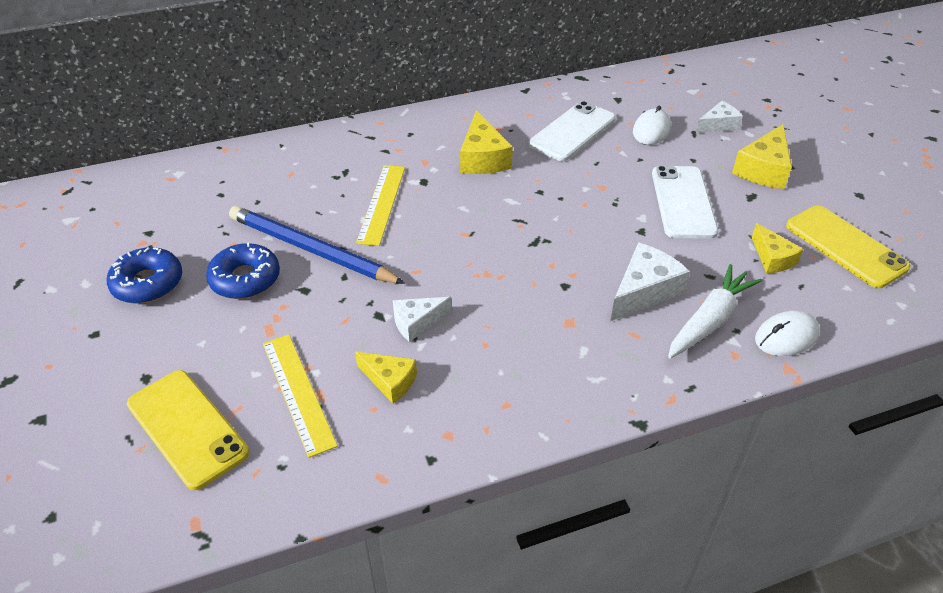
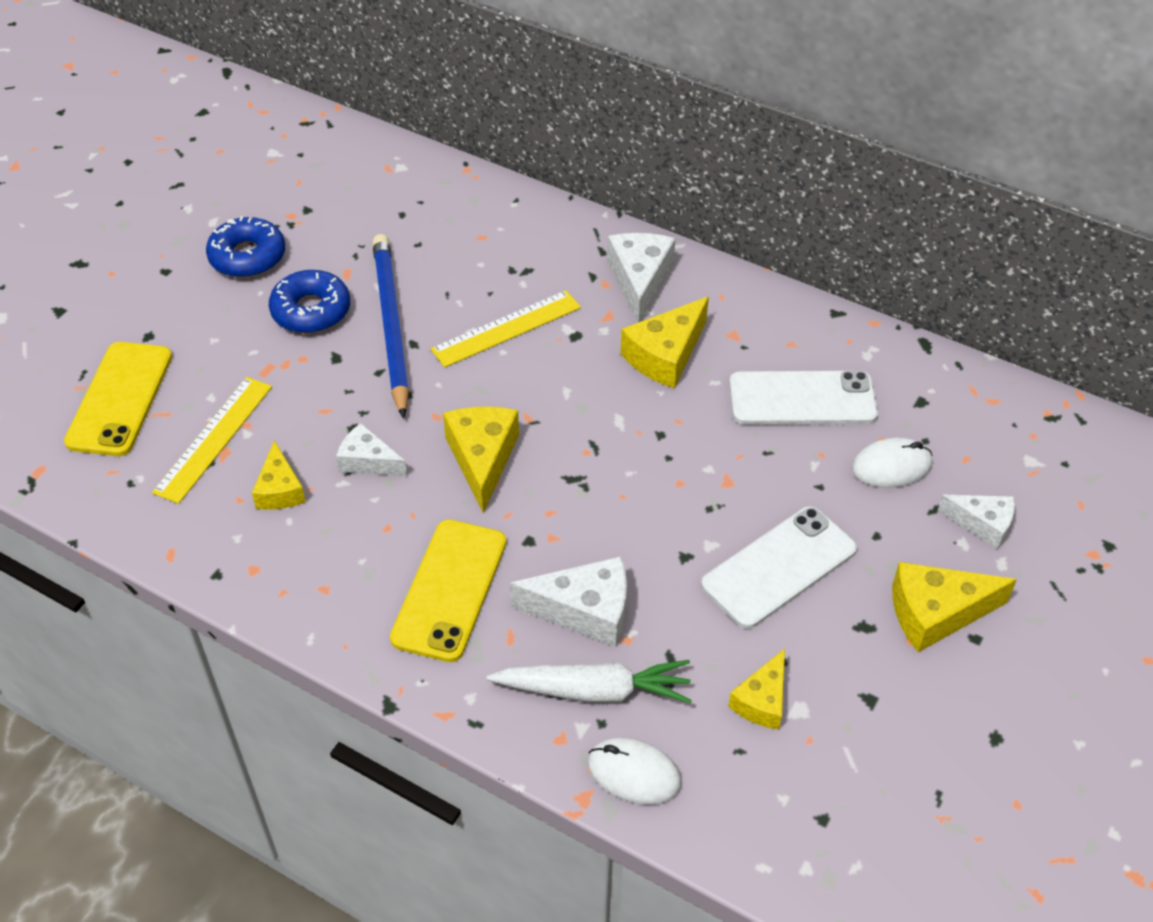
camera: 50 degrees right, 5 degrees up
yellow phone [786,205,910,288] -> yellow phone moved to [390,519,506,662]
none -> yellow cheese [443,406,519,513]
none -> white cheese [607,233,675,323]

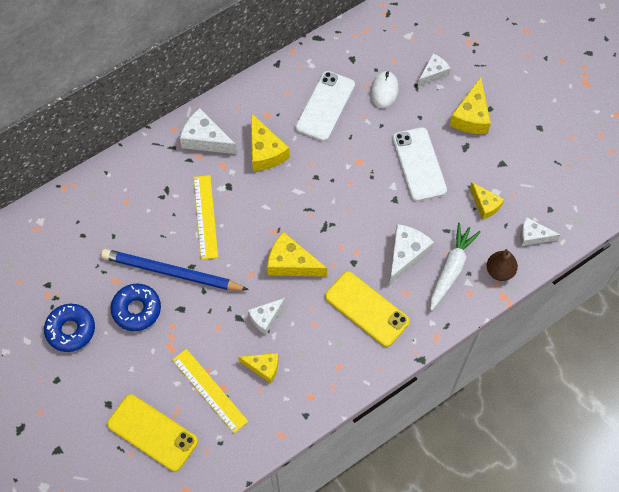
camera: 65 degrees left, 15 degrees up
white mouse [587,737,682,805] -> brown pear [487,249,518,281]
none -> white cheese [520,217,560,246]

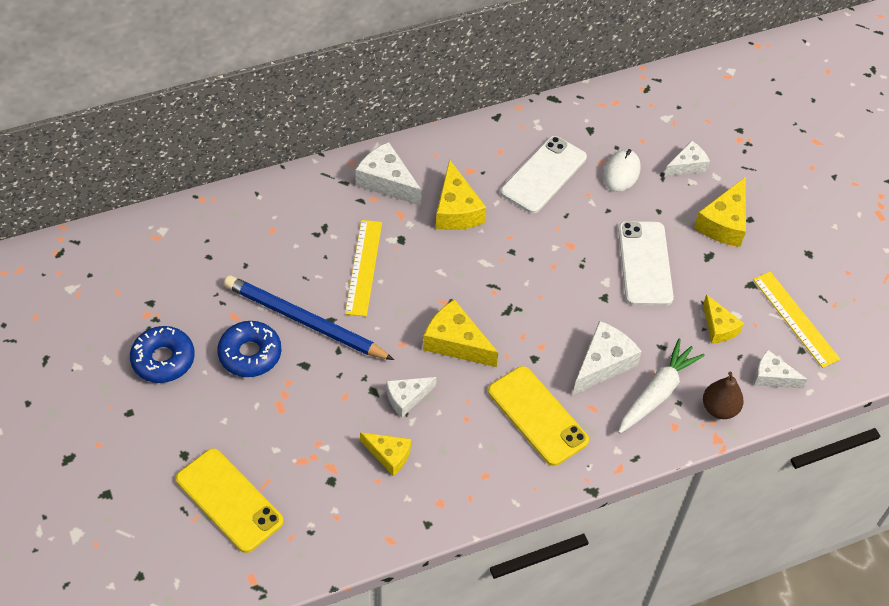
camera: 10 degrees right, 10 degrees down
yellow ruler [172,349,248,433] -> yellow ruler moved to [753,272,840,368]

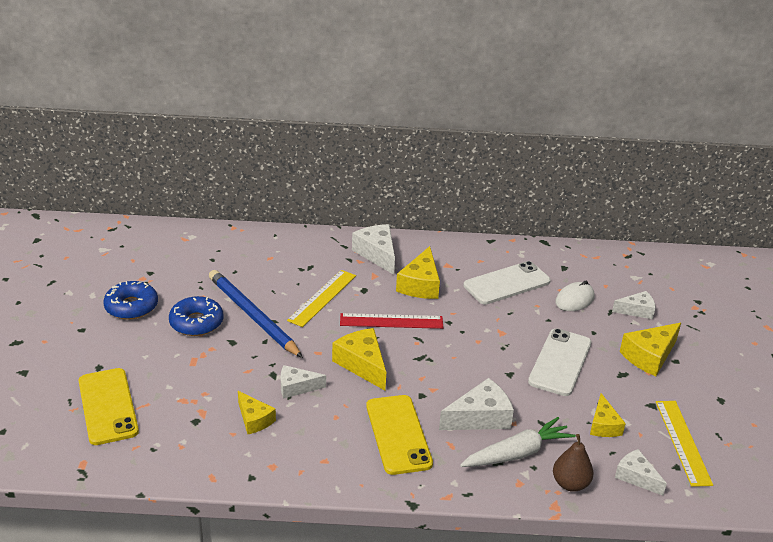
camera: 25 degrees right, 20 degrees down
none -> red ruler [340,313,443,329]

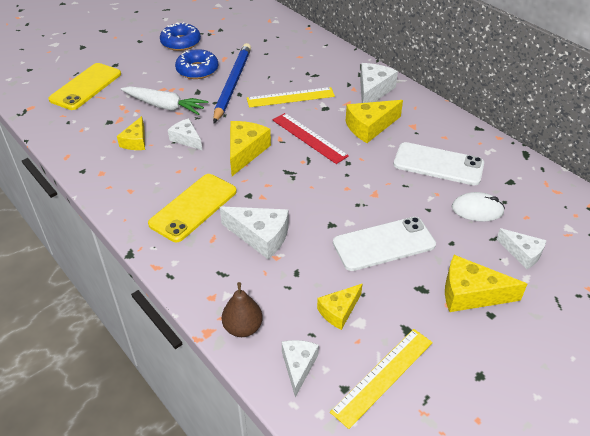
camera: 50 degrees right, 10 degrees up
white carrot [460,417,576,467] -> white carrot moved to [121,86,208,115]

